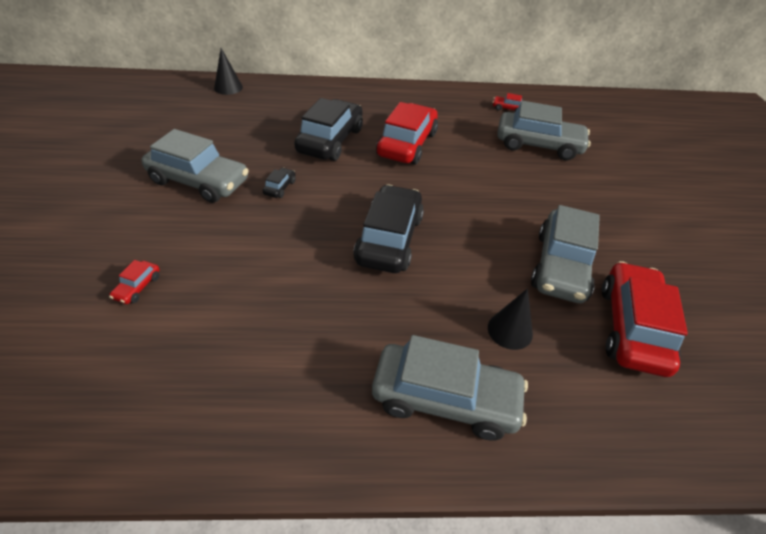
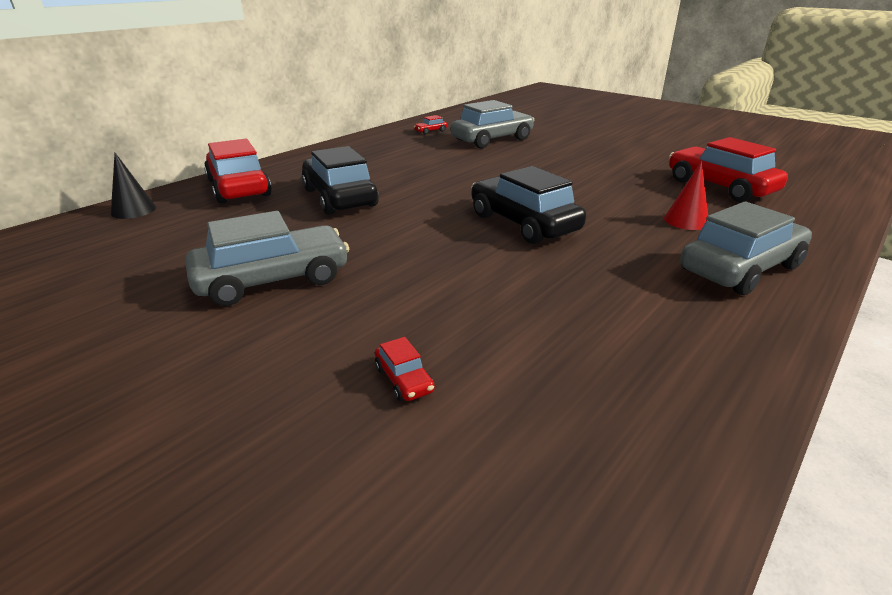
camera: 45 degrees left, 15 degrees down
black car [263,168,296,198] -> none
red car [376,102,438,165] -> red car moved to [204,139,272,204]
black cone [488,288,533,350] -> red cone [664,161,708,230]
grey car [531,205,600,303] -> none

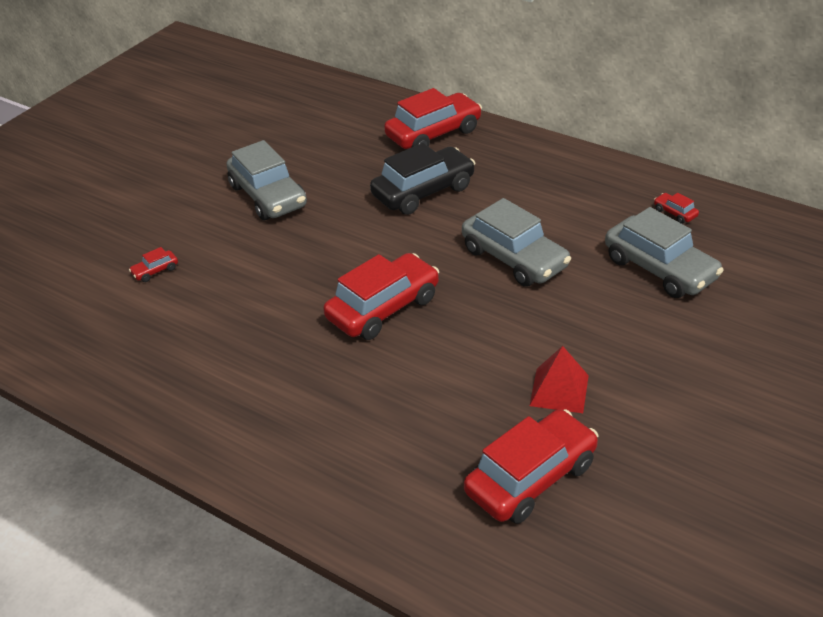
camera: 85 degrees right, 10 degrees up
black cone [111,153,156,219] -> none
black car [472,166,586,244] -> red car [323,253,439,340]
red cone [664,161,708,230] -> none
grey car [680,201,812,295] -> grey car moved to [462,198,571,287]
none -> red pyramid [530,346,589,413]

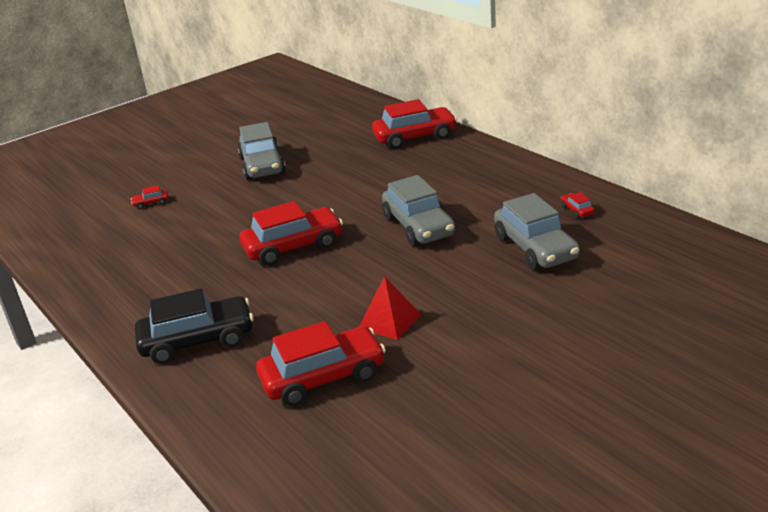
camera: 20 degrees right, 10 degrees down
black car [370,143,475,215] -> black car moved to [135,289,254,364]

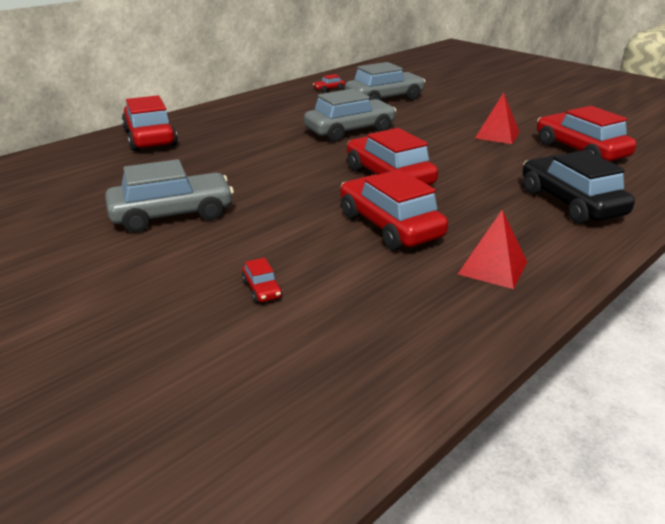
camera: 100 degrees left, 0 degrees up
none -> red car [340,169,448,251]
none -> red pyramid [458,210,527,289]

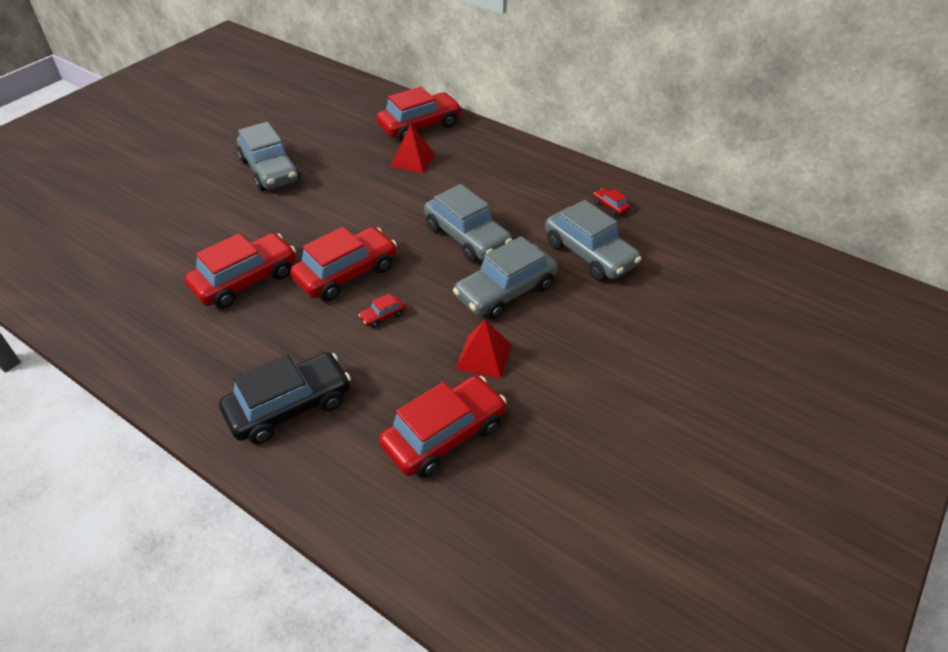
camera: 80 degrees right, 15 degrees up
red car [242,258,283,303] -> red car moved to [358,293,405,328]
red pyramid [458,210,527,289] -> red pyramid moved to [390,124,435,173]
none -> grey car [453,236,558,320]

